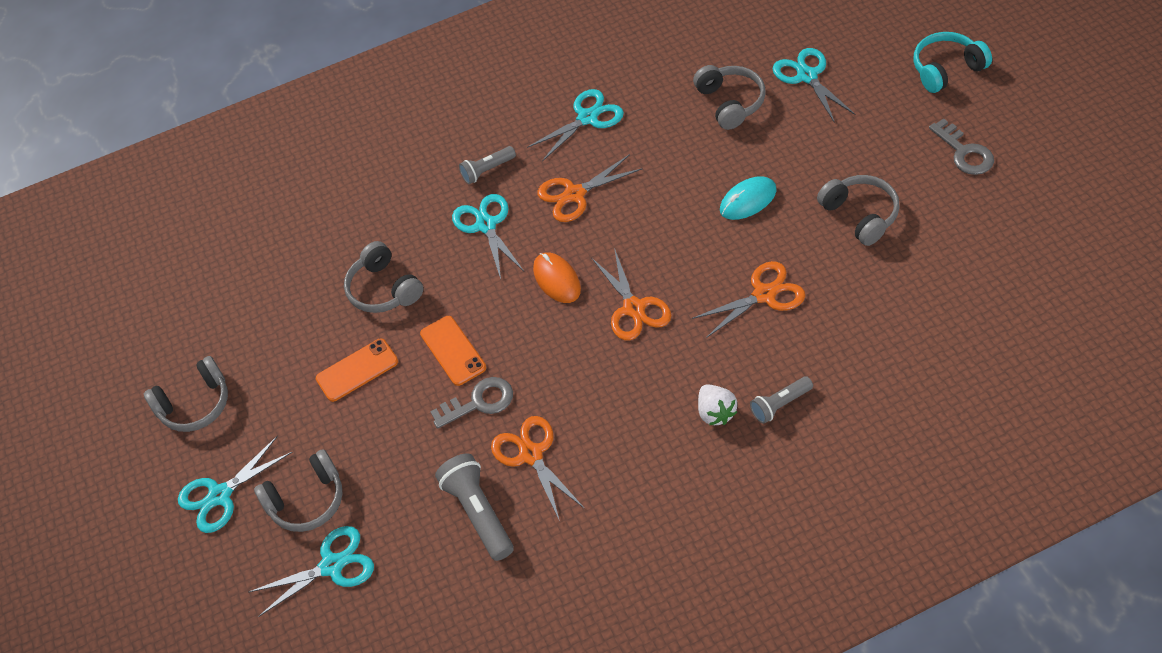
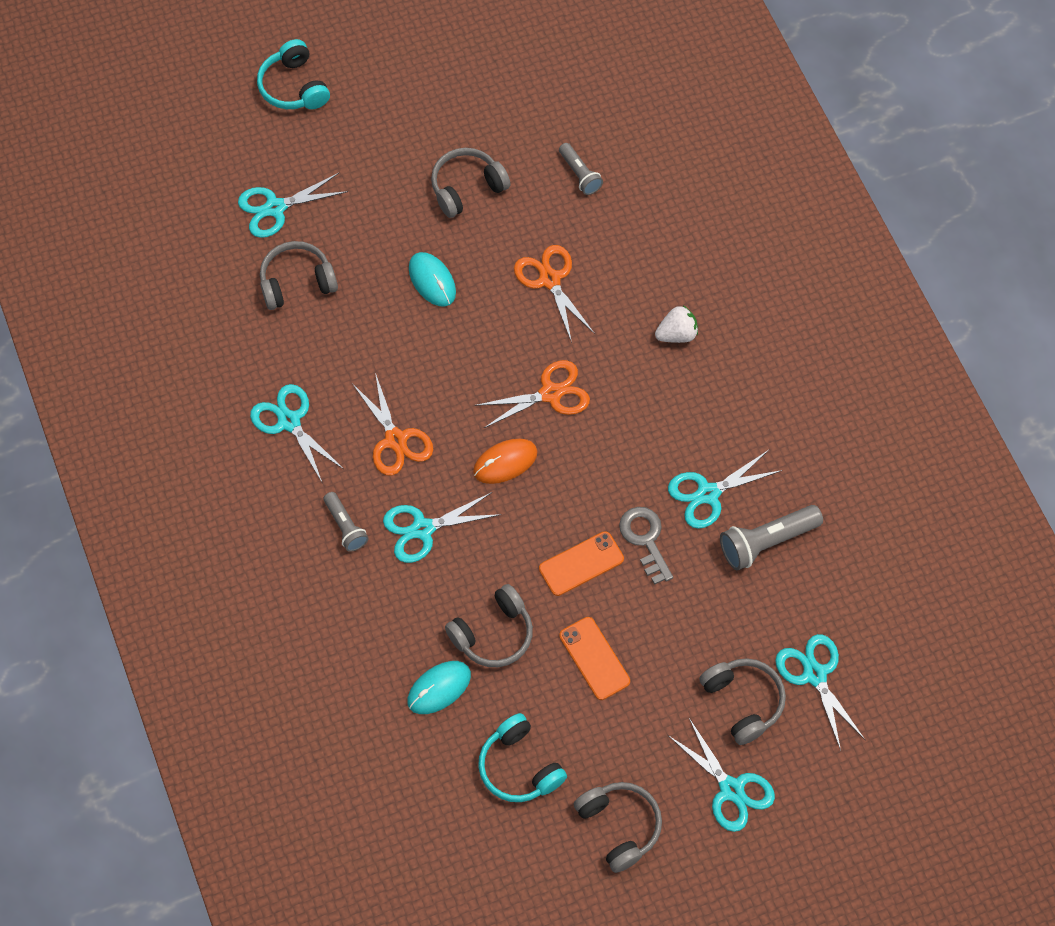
camera: 95 degrees left, 10 degrees up
orange scissors [491,416,585,521] -> turquoise scissors [668,450,783,529]
grey flashlight [750,376,813,424] -> grey flashlight moved to [559,143,603,195]
grey key [929,119,994,175] -> none
none -> turquoise mouse [407,661,471,714]
none -> turquoise headphones [478,713,567,802]

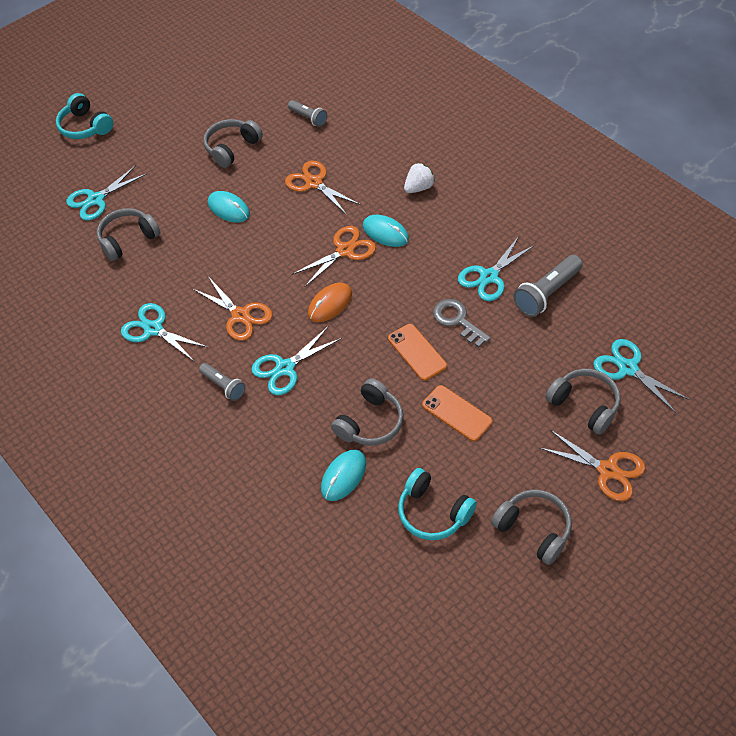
camera: 15 degrees left, 10 degrees down
orange phone [539,531,624,596] -> orange phone turned 75 degrees counterclockwise [388,324,447,381]
turquoise scissors [668,718,775,832] -> orange scissors [540,430,645,501]
none -> turquoise mouse [363,215,409,247]

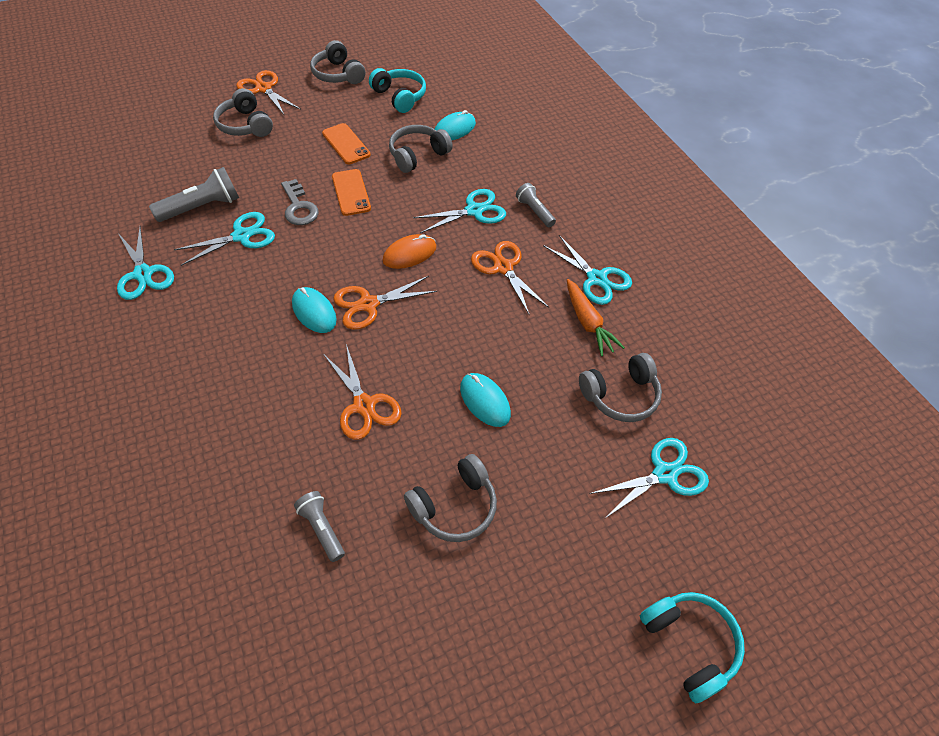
camera: 170 degrees left, 0 degrees up
white strawberry [404,163,435,193] -> none
turquoise scissors [593,339,690,413] -> turquoise scissors moved to [117,227,174,300]
none -> orange carrot [567,279,625,356]

